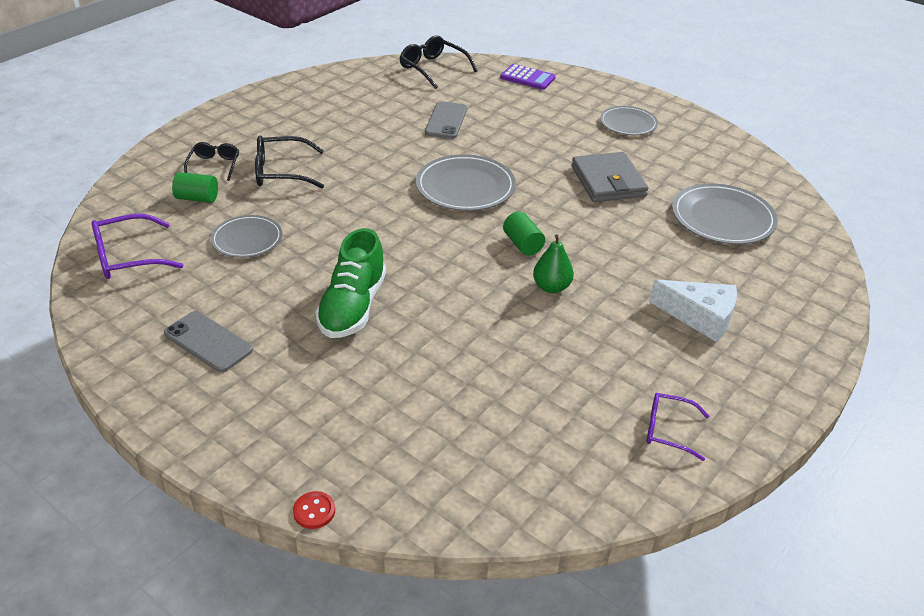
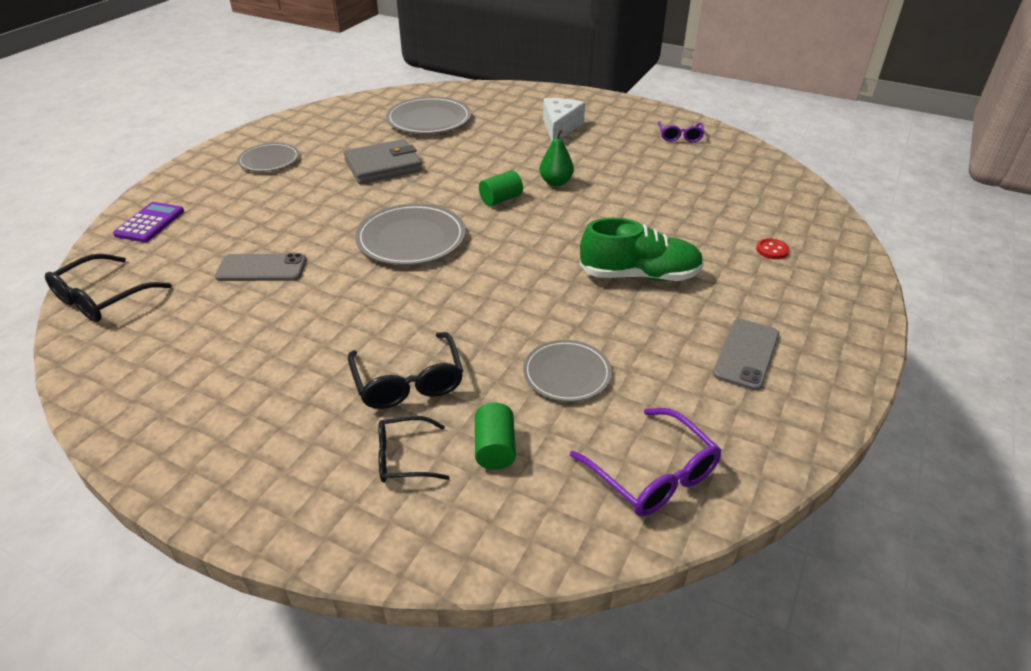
camera: 100 degrees left, 0 degrees up
red button [293,491,335,529] -> red button moved to [756,238,789,259]

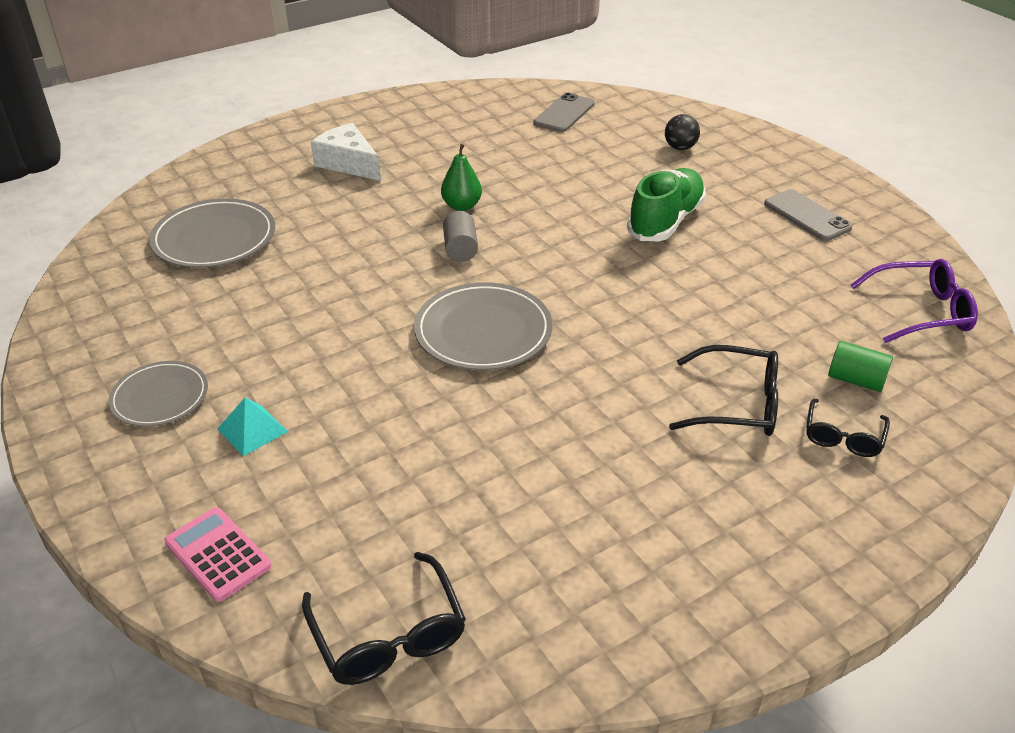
camera: 60 degrees left, 0 degrees up
purple calculator [113,202,184,242] -> pink calculator [164,507,271,602]
grey phone [215,253,306,281] -> grey phone moved to [534,93,595,132]
grey wallet [344,139,422,184] -> none
green cylinder [479,170,523,206] -> grey cylinder [443,211,478,262]
grey plate [523,340,612,402] -> none
purple glasses [658,121,704,142] -> none
red button [756,238,789,259] -> black ball [665,114,700,150]
none -> turquoise pyramid [217,398,288,456]

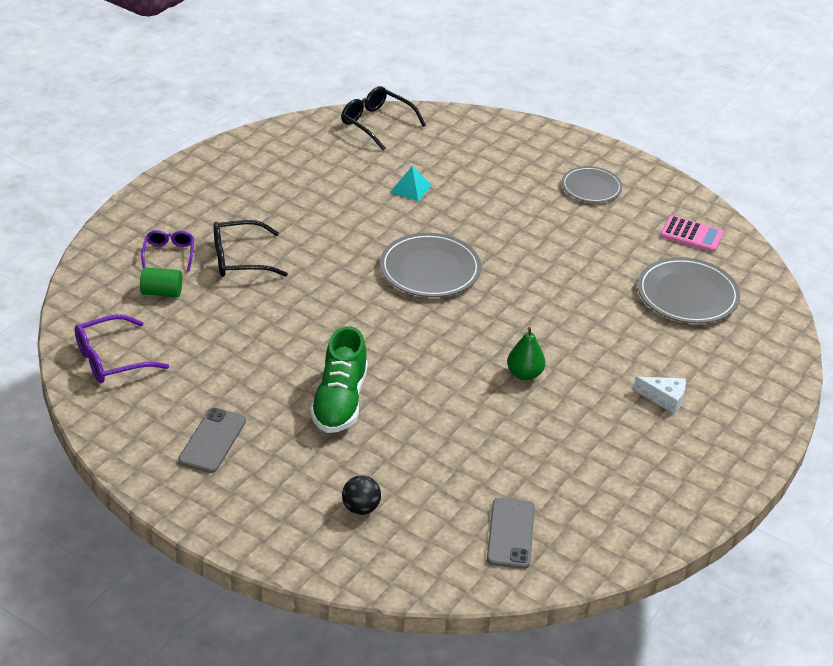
camera: 155 degrees right, 0 degrees up
pink calculator [164,507,271,602] -> pink calculator moved to [660,215,724,252]
turquoise pyramid [217,398,288,456] -> turquoise pyramid moved to [390,166,431,201]
white cheese [311,123,381,181] -> white cheese [633,377,686,414], size x0.66
grey cylinder [443,211,478,262] -> none
grey phone [764,189,853,241] -> grey phone turned 75 degrees clockwise [178,408,246,473]
black glasses [806,399,890,457] -> purple glasses [141,230,194,272]

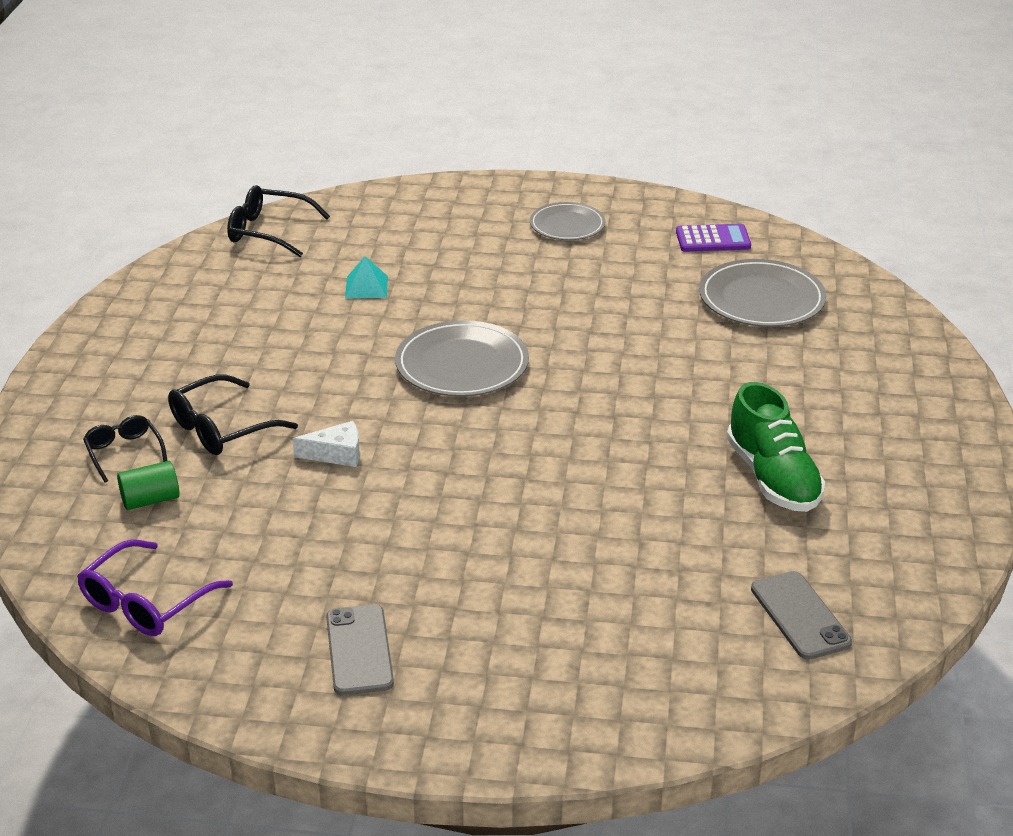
camera: 25 degrees left, 5 degrees down
purple glasses [141,230,194,272] -> black glasses [83,415,167,483]
green shoe [310,326,368,433] -> green shoe moved to [727,382,825,512]
black ball [342,475,381,515] -> none
green pear [507,327,545,381] -> none
white cheese [633,377,686,414] -> white cheese moved to [293,421,360,467]
pink calculator [660,215,724,252] -> purple calculator [676,224,751,252]

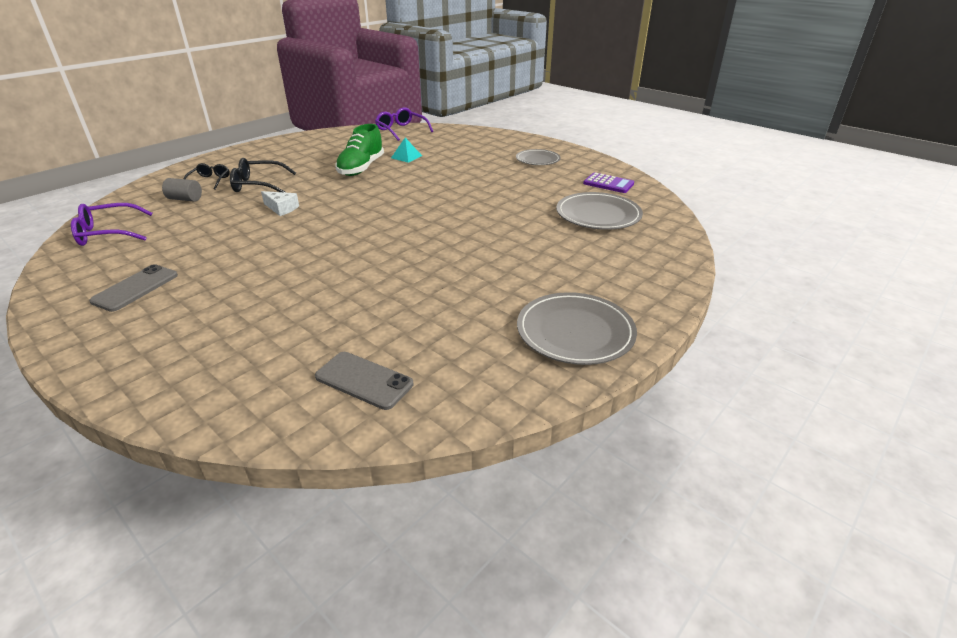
camera: 35 degrees right, 0 degrees up
green cylinder [117,461,180,510] -> grey cylinder [162,178,202,202]
black glasses [227,185,330,257] -> purple glasses [375,107,433,141]
grey plate [395,320,529,397] -> grey plate moved to [517,292,637,365]
green shoe [727,382,825,512] -> green shoe moved to [335,124,384,176]
grey phone [751,571,852,660] -> grey phone turned 75 degrees counterclockwise [315,352,413,410]

